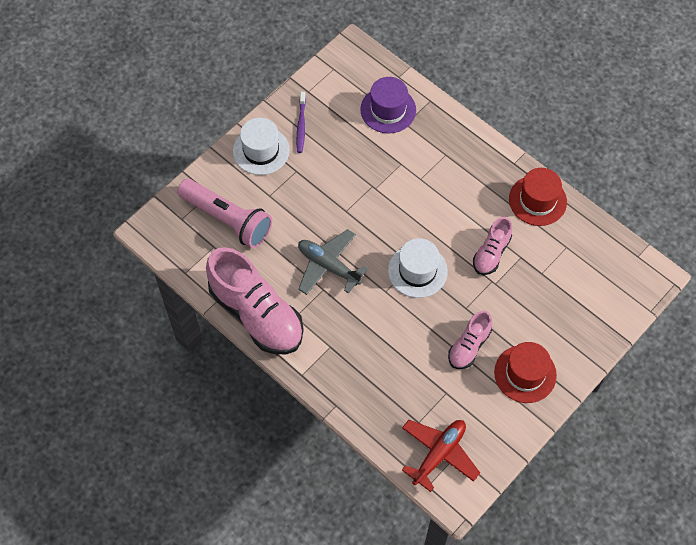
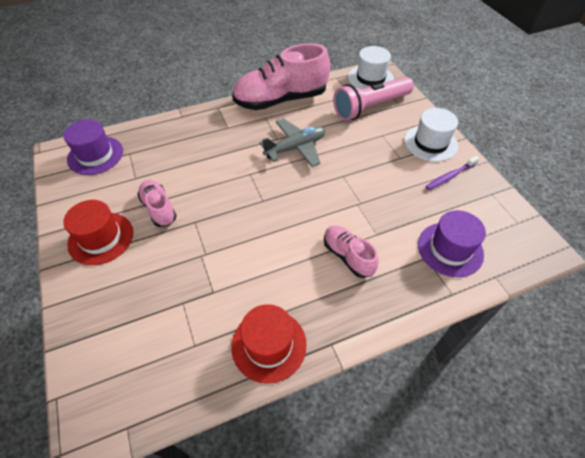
camera: 115 degrees right, 10 degrees down
purple toothbrush [296,92,306,153] -> purple toothbrush turned 60 degrees counterclockwise [425,156,480,190]
white hat [388,238,448,298] -> white hat moved to [348,46,394,89]
red plane [402,420,480,492] -> purple hat [63,120,123,175]
pink shoe [473,217,512,275] -> pink shoe moved to [324,226,379,278]

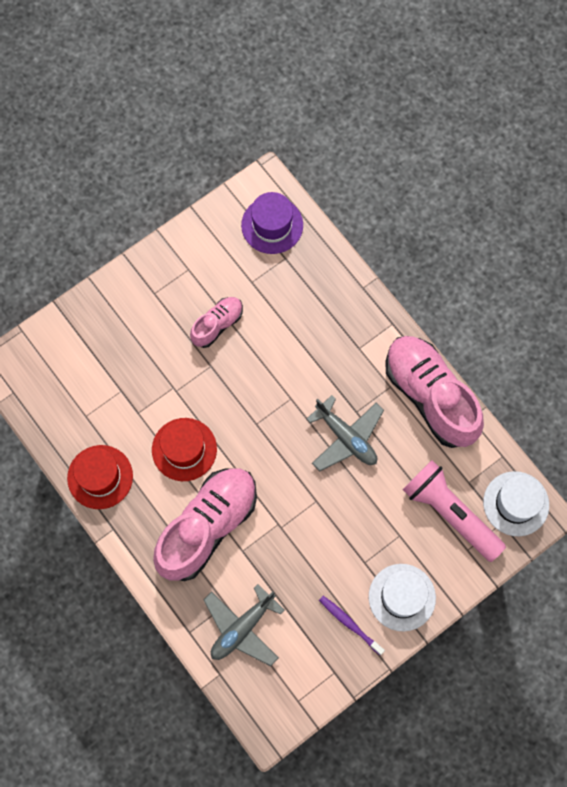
camera: 75 degrees right, 20 degrees up
red hat [63,200,133,265] -> red hat moved to [152,418,217,481]
pink shoe [324,226,379,278] -> pink shoe [153,468,257,581], size x1.96
purple hat [418,210,486,277] -> grey plane [204,584,285,666]

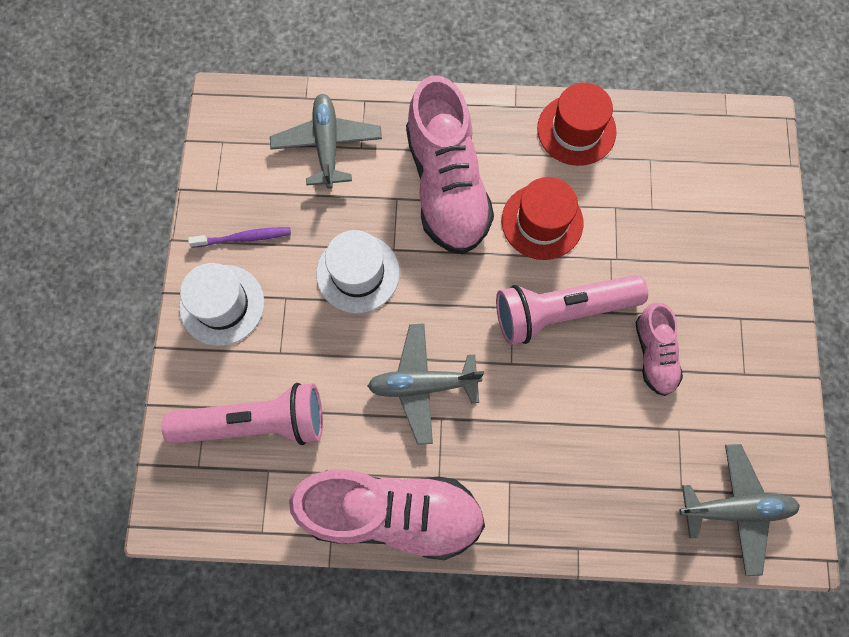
camera: 130 degrees right, 0 degrees up
purple hat [241,192,303,254] -> grey plane [679,444,800,576]
white hat [483,471,549,536] -> white hat moved to [316,230,400,313]
none -> pink flashlight [496,275,648,345]

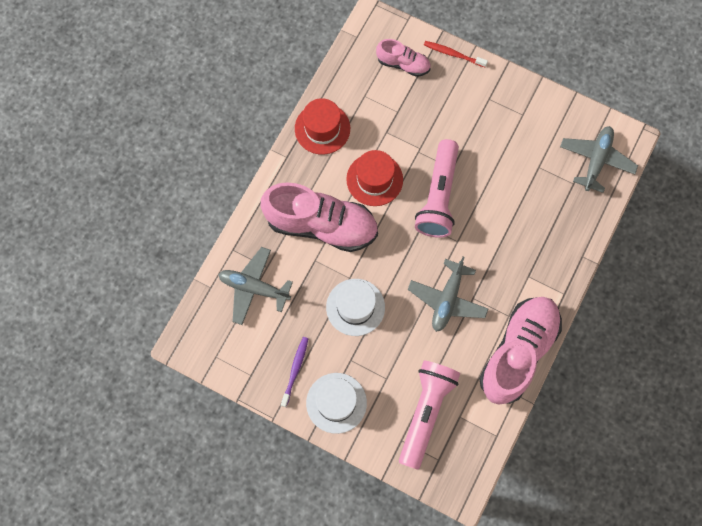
camera: 65 degrees left, 0 degrees up
pink shoe [636,302,683,396] -> pink shoe moved to [376,39,431,77]
none -> red toothbrush [424,41,488,67]

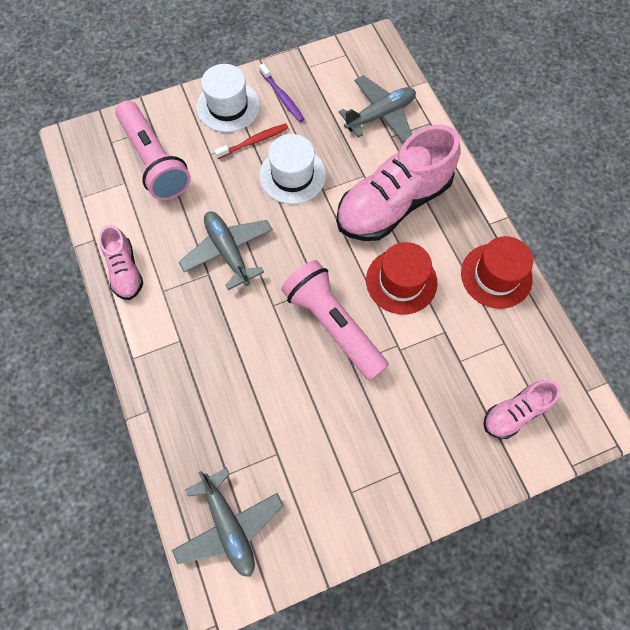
camera: 130 degrees right, 5 degrees down
red toothbrush [424,41,488,67] -> red toothbrush moved to [214,124,288,159]
pink shoe [479,297,562,405] -> pink shoe [99,225,143,300], size x0.51

